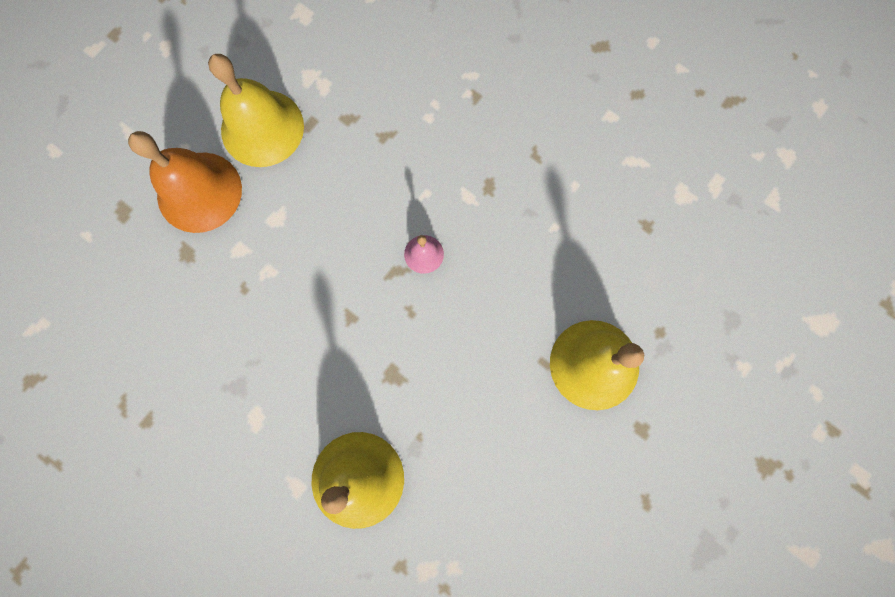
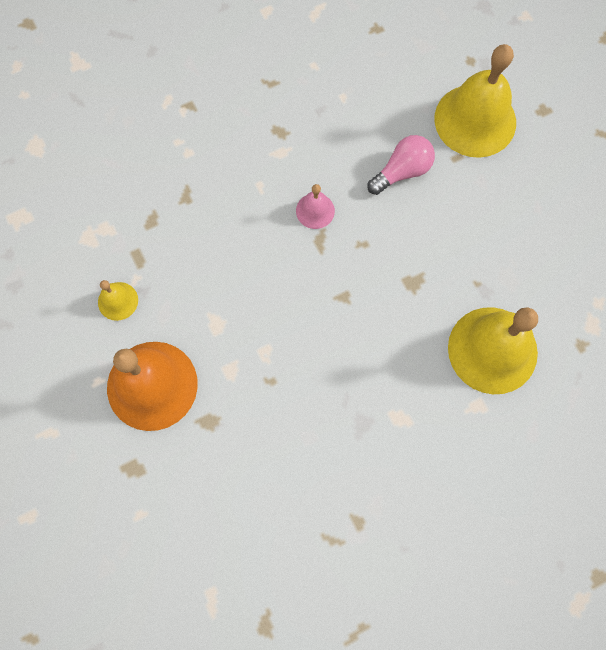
camera: 65 degrees left, 5 degrees down
yellow bell [208,54,304,167] -> yellow bell [98,280,138,321], size x0.46
none -> pink light bulb [367,135,435,195]

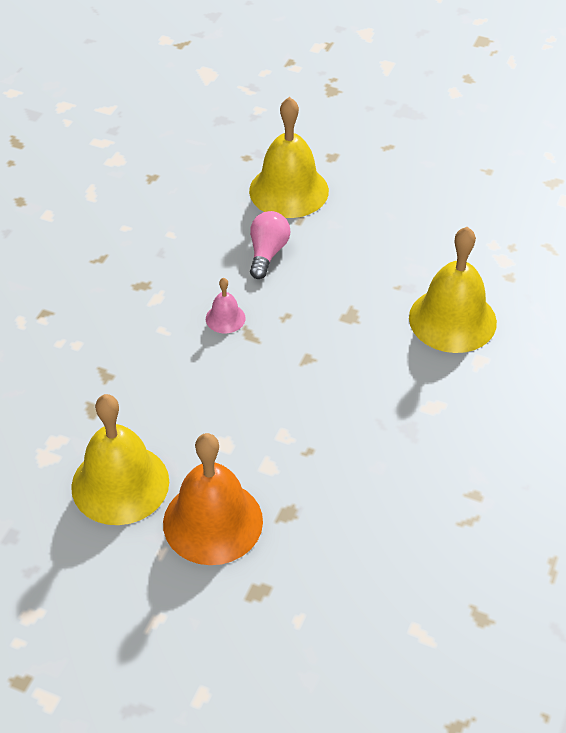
camera: 40 degrees left, 25 degrees down
yellow bell [98,280,138,321] -> yellow bell [71,394,169,525], size x2.18

